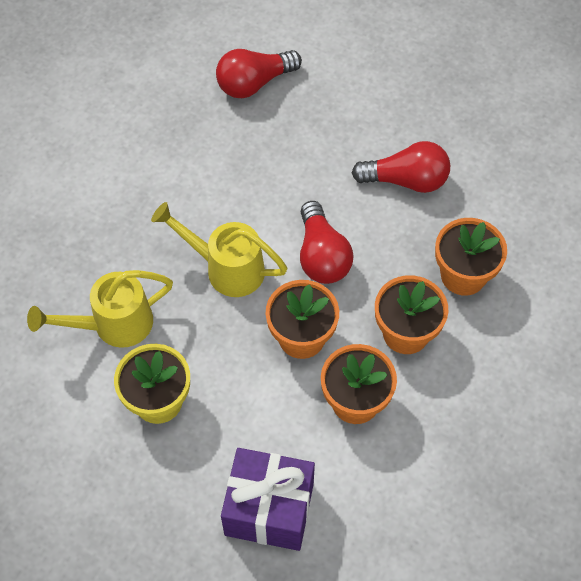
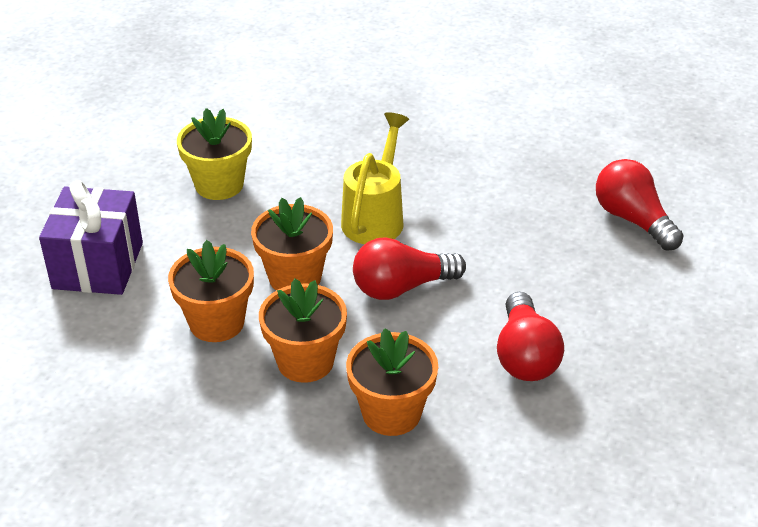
camera: 85 degrees right, 20 degrees down
yellow watering can [27,270,173,348] -> none

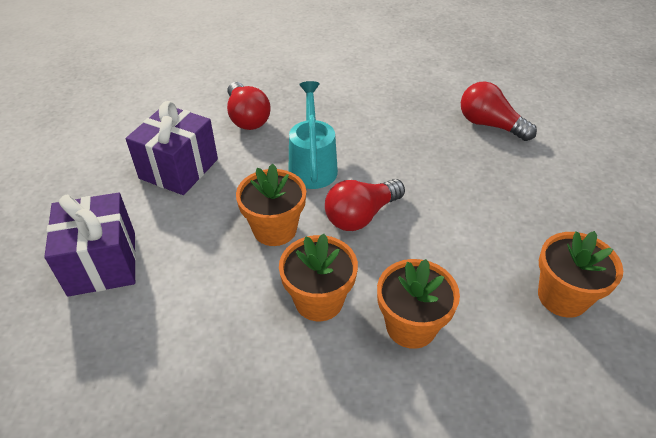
camera: 20 degrees left, 5 degrees up
orange flower pot [168,240,254,342] -> orange flower pot moved to [538,231,623,318]
yellow flower pot [177,108,252,200] -> purple gift [125,101,218,195]
yellow watering can [341,112,409,244] -> turquoise watering can [289,81,338,189]
red light bulb [497,292,564,381] -> red light bulb moved to [227,82,270,130]

